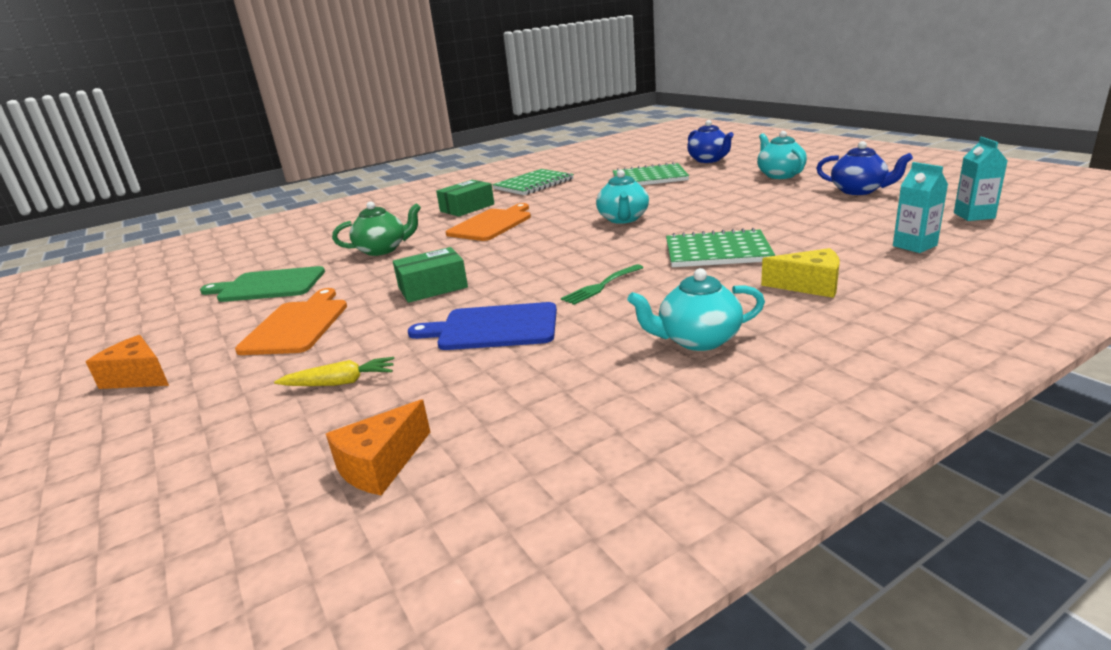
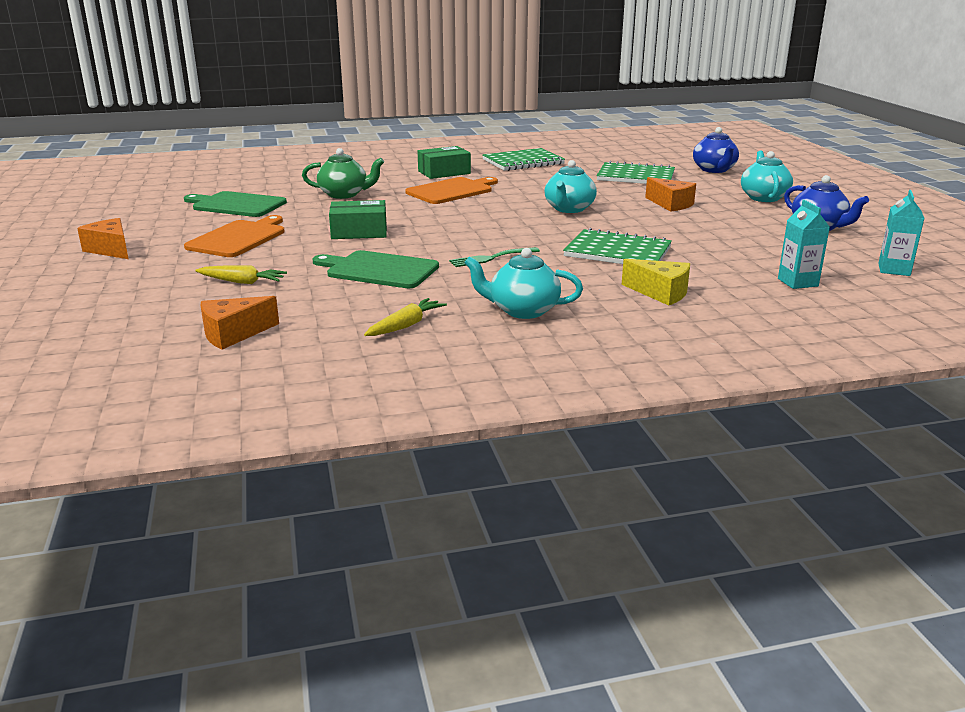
camera: 15 degrees right, 0 degrees up
blue cutting board [408,302,557,350] -> green cutting board [313,250,439,288]
none -> yellow carrot [364,298,447,336]
none -> orange cheese [645,177,696,212]

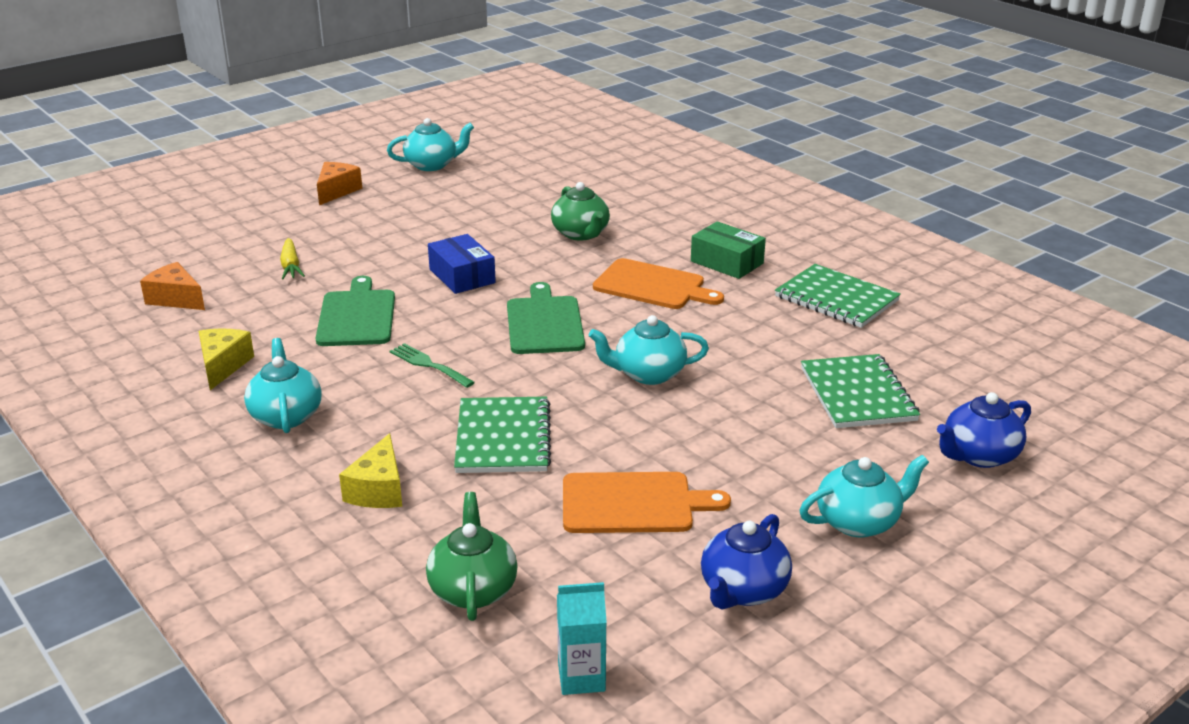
camera: 65 degrees right, 5 degrees up
green cutting board [184,191,287,217] -> green cutting board moved to [507,282,585,354]
orange cutting board [184,215,285,257] -> orange cutting board moved to [563,472,731,533]
green box [329,200,387,239] -> blue box [428,234,496,294]
yellow carrot [364,298,447,336] -> yellow cheese [199,329,254,390]
orange cheese [645,177,696,212] -> none
turquoise carton [778,200,830,289] -> green teapot [426,492,518,621]
none -> turquoise teapot [387,118,474,171]

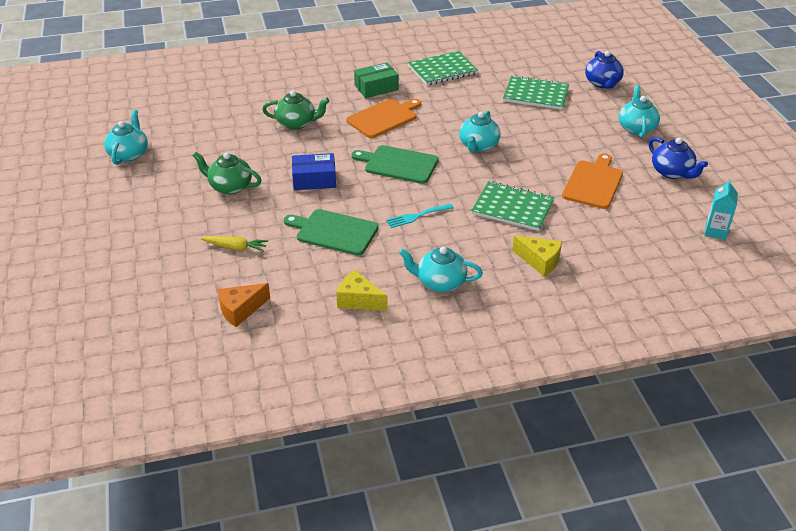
camera: 65 degrees left, 10 degrees up
orange cheese [317,162,362,205] -> none
green fork [389,343,475,388] -> turquoise fork [386,203,454,228]
green teapot [426,492,518,621] -> green teapot moved to [193,152,262,195]

